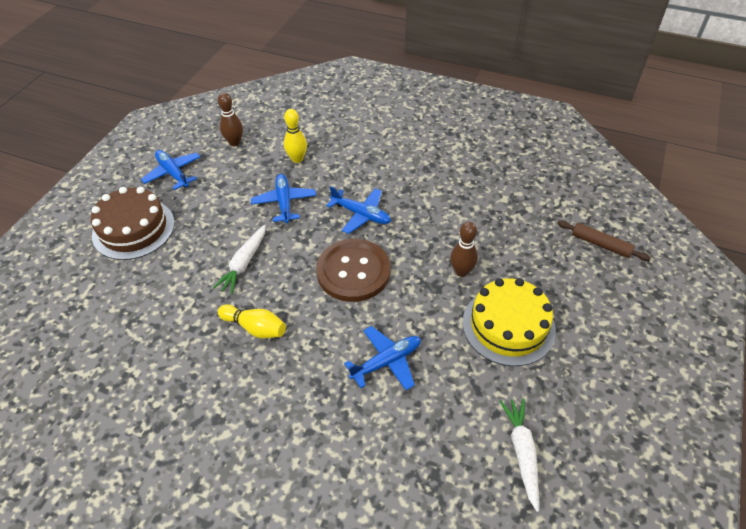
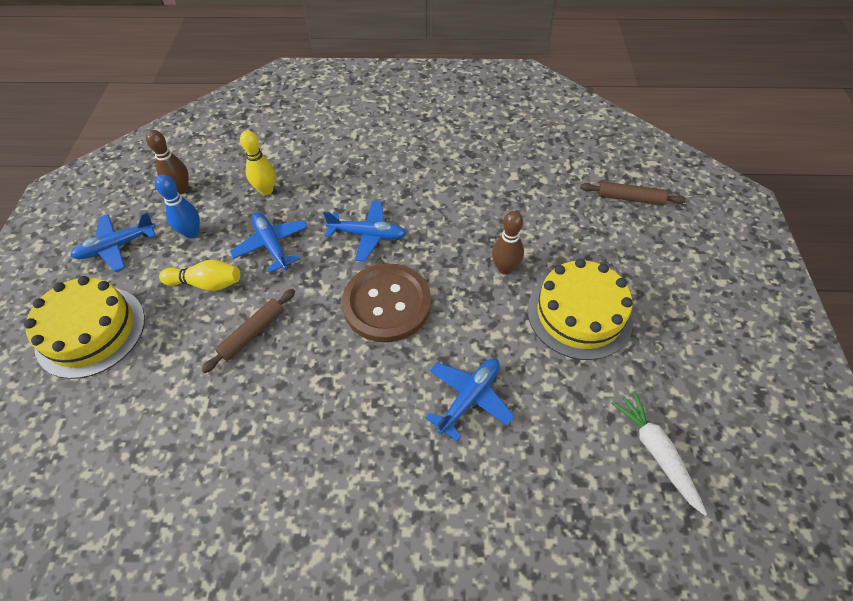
camera: 20 degrees left, 5 degrees up
brown cake [91,187,175,260] -> yellow cake [24,276,145,379]
blue plane [141,150,201,190] -> blue plane turned 60 degrees counterclockwise [70,212,156,272]
white carrot [213,224,266,294] -> brown rolling pin [201,289,295,373]
yellow bowling pin [218,304,286,339] -> yellow bowling pin moved to [159,260,240,291]
none -> blue bowling pin [155,175,200,239]

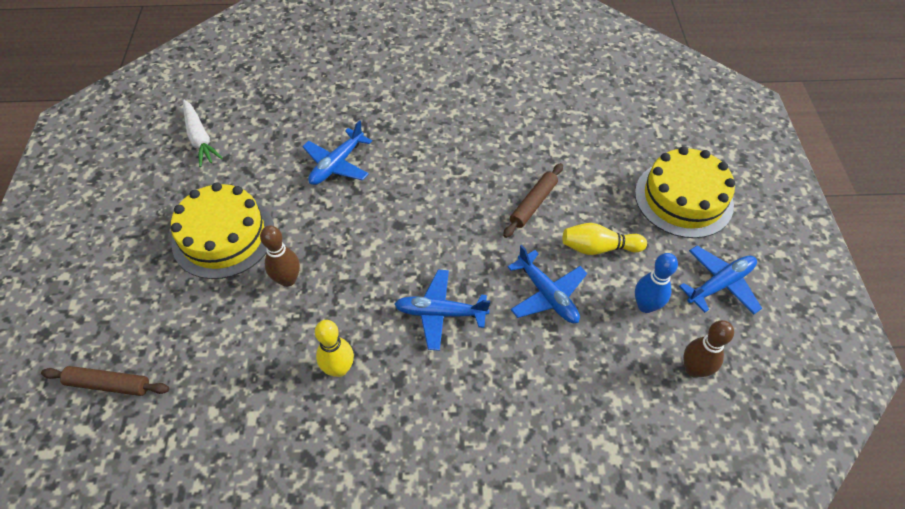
camera: 175 degrees right, 0 degrees up
yellow bowling pin [240,130,275,195] -> yellow bowling pin moved to [315,320,354,377]
brown button [342,263,431,343] -> none

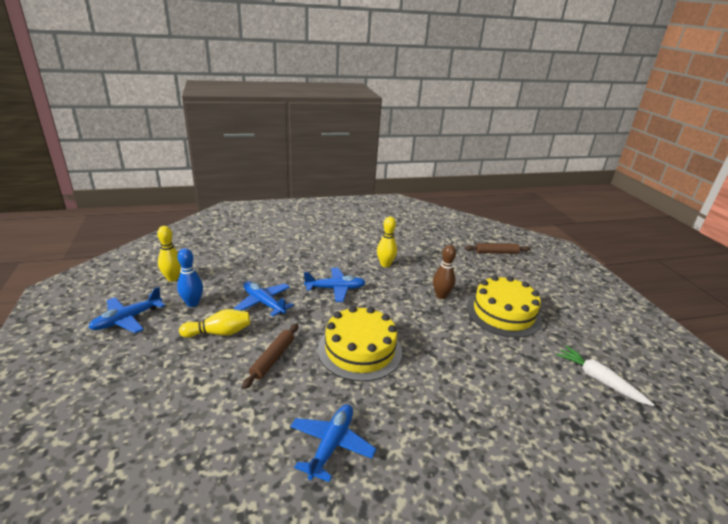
camera: 165 degrees right, 25 degrees down
blue plane [302,120,372,185] -> blue plane moved to [290,404,376,482]
yellow cake [635,147,735,238] -> yellow cake moved to [318,306,402,382]
brown bowling pin [683,320,734,378] -> yellow bowling pin [157,226,181,282]

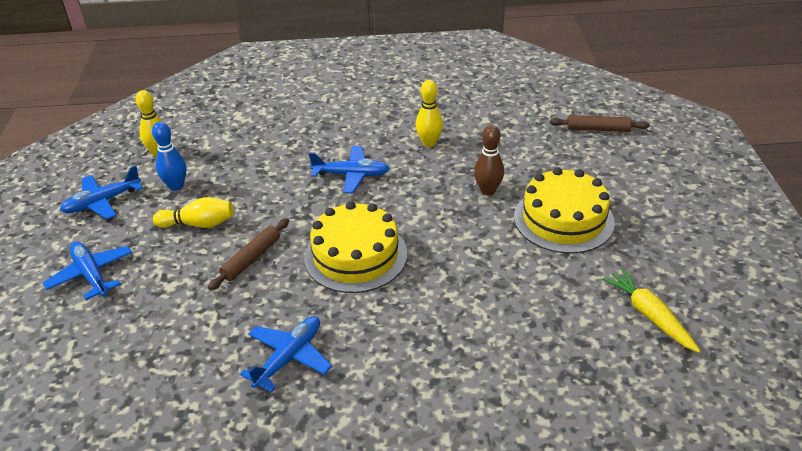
camera: 15 degrees right, 10 degrees up
blue plane [234,281,294,316] -> blue plane moved to [43,241,132,300]
white carrot [556,346,654,406] -> yellow carrot [602,268,701,353]

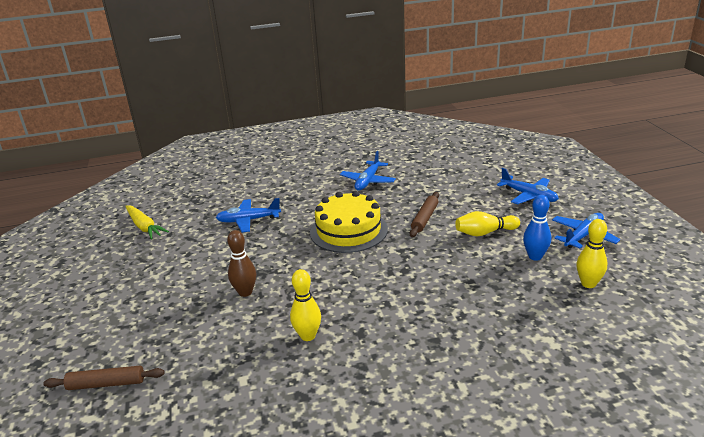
camera: 170 degrees right, 10 degrees down
blue plane [309,146,390,193] -> blue plane moved to [216,198,281,232]
yellow cake [514,167,615,254] -> none

